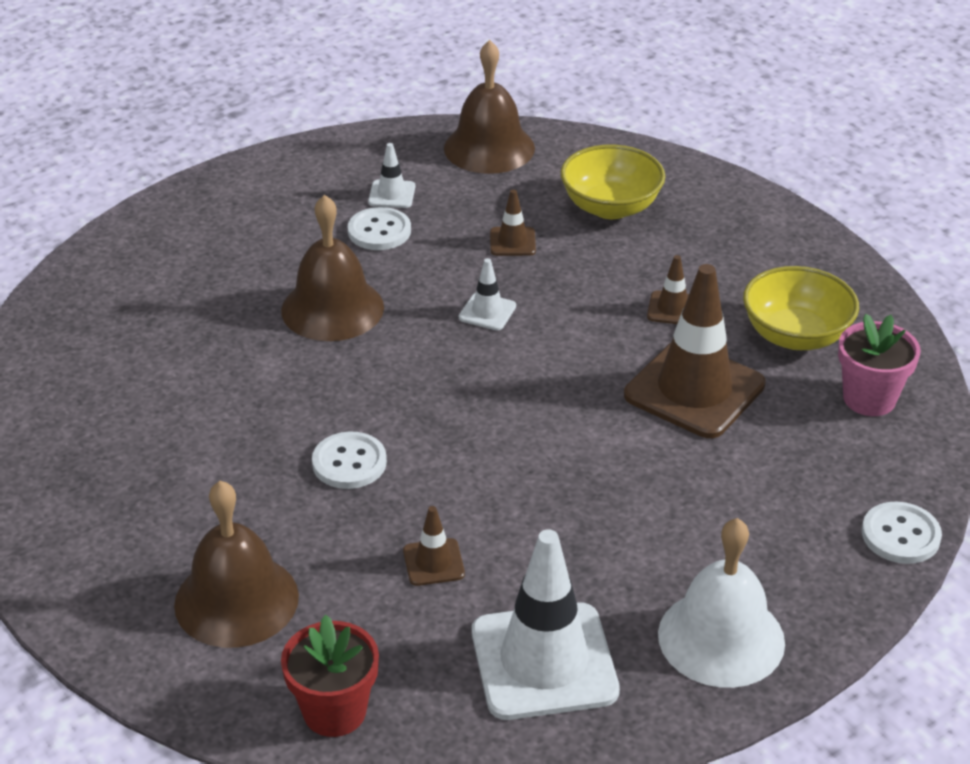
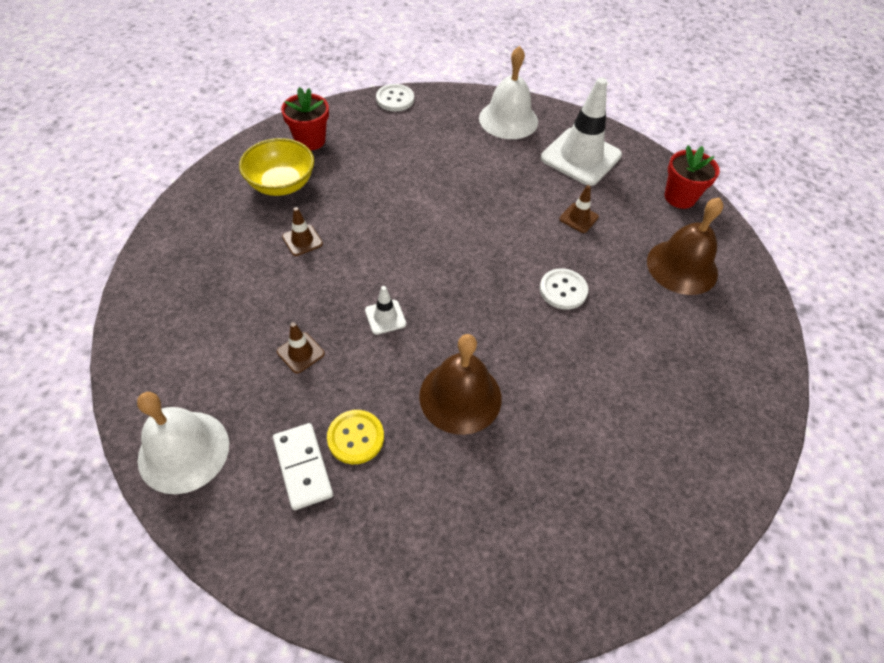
camera: 135 degrees left, 15 degrees up
white button [348,207,411,250] -> yellow button [327,410,384,464]
white traffic cone [368,143,415,208] -> white domino [273,423,333,510]
brown bell [444,40,535,174] -> white bell [137,392,229,494]
yellow bowl [561,145,665,219] -> none
brown traffic cone [624,264,766,438] -> none
pink flower pot [838,314,921,416] -> red flower pot [281,87,329,151]

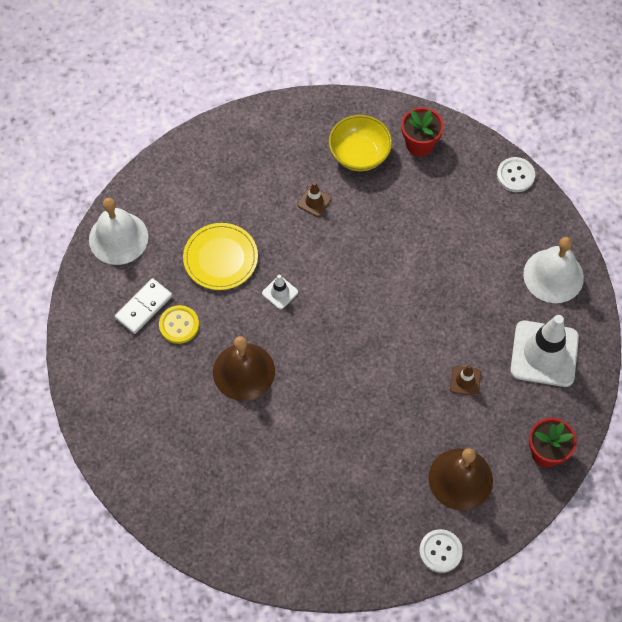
camera: 65 degrees right, 10 degrees up
brown traffic cone [277,322,325,373] -> yellow plate [183,223,258,290]
white button [540,268,588,310] -> white button moved to [419,529,463,573]

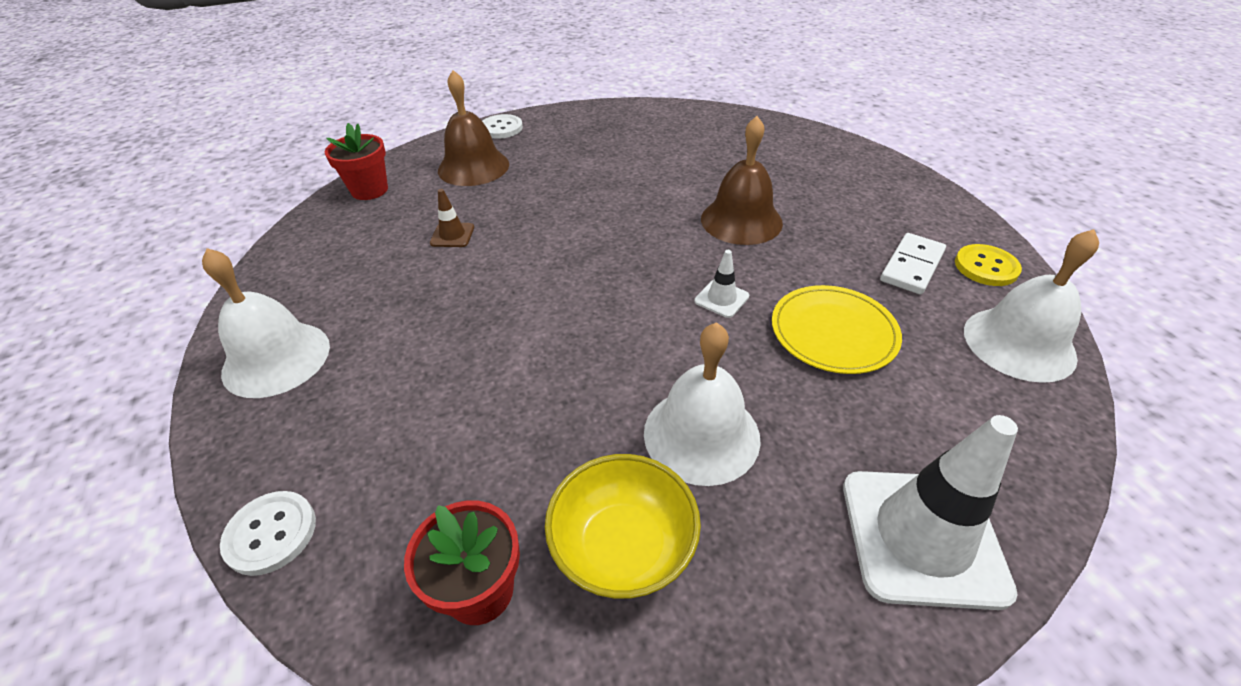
camera: 175 degrees right, 20 degrees down
yellow button [159,305,199,344] -> yellow button moved to [955,244,1022,286]
brown traffic cone [297,182,332,217] -> white bell [644,322,761,486]
white traffic cone [510,315,579,387] -> white traffic cone moved to [843,415,1018,610]

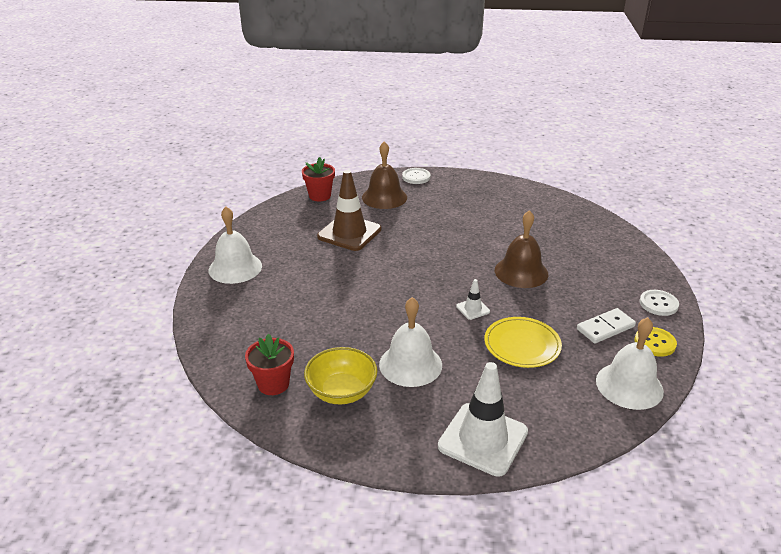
camera: 25 degrees right, 10 degrees down
white button [220,491,316,576] -> white button moved to [640,290,679,316]
brown traffic cone [430,189,474,247] -> brown traffic cone [317,170,381,251], size x2.22

